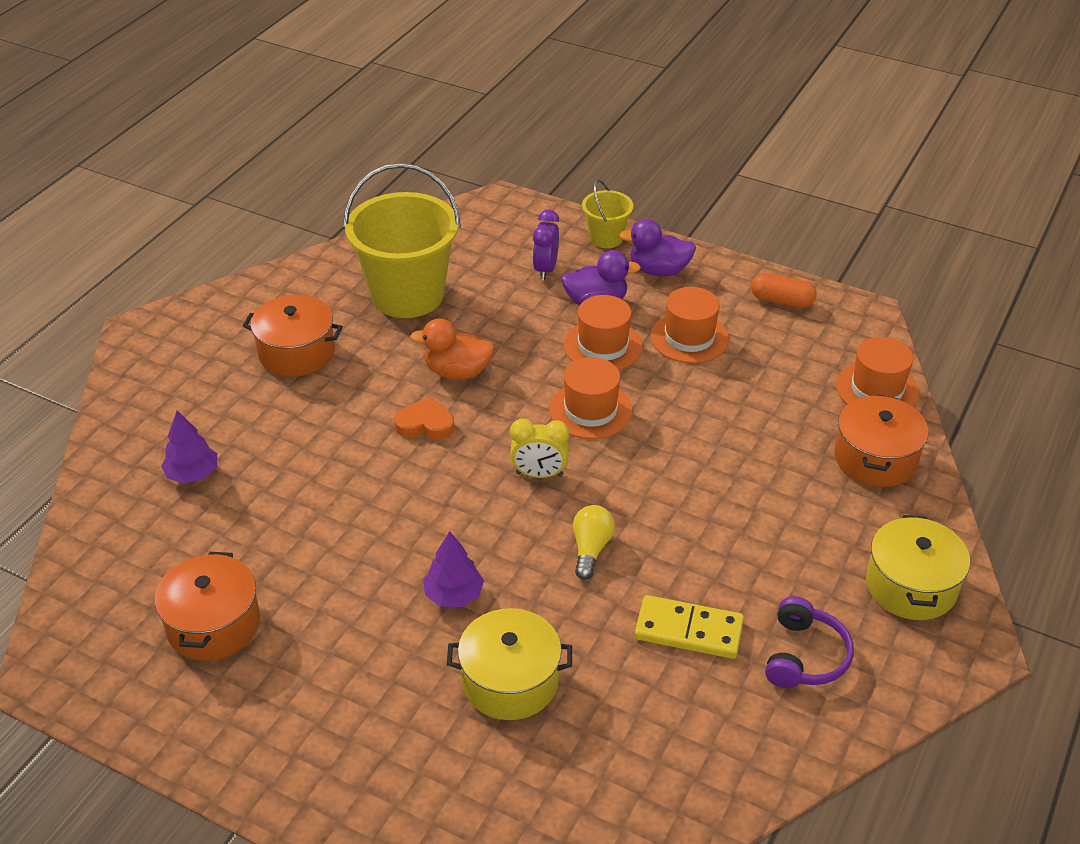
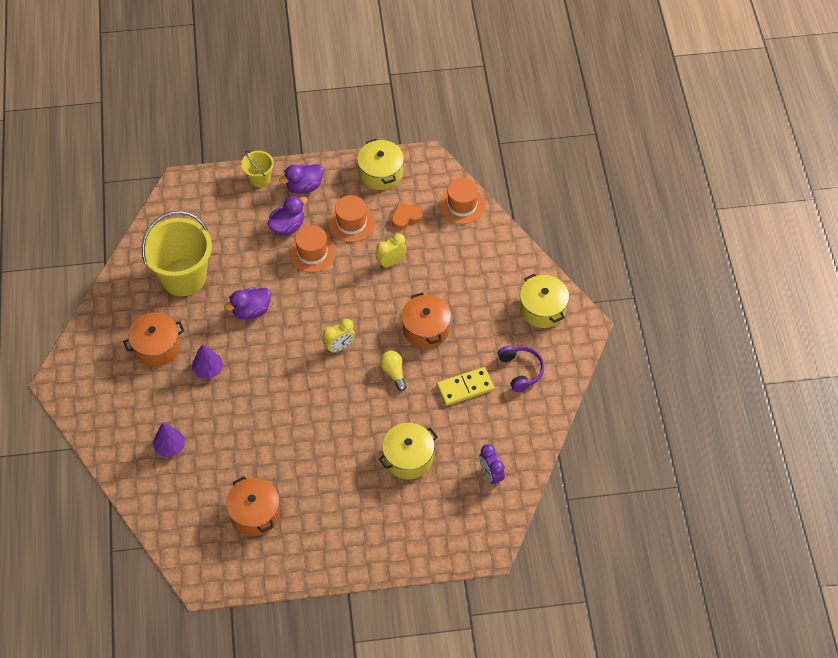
camera: 35 degrees left, 15 degrees up
orange heart [394,396,455,440] -> orange heart moved to [392,203,423,230]
orange duck [410,318,495,380] -> purple duck [224,287,271,320]
purple tree [423,531,484,607] -> purple tree moved to [192,344,224,379]
purple clock [532,209,559,280] -> purple clock moved to [479,444,505,486]
orange hat [549,357,632,439] -> none
orange capsule [751,273,817,308] -> yellow pot [357,139,404,190]
orange pot [834,395,928,487] -> orange pot moved to [401,292,451,348]
none -> yellow clock [376,233,407,268]

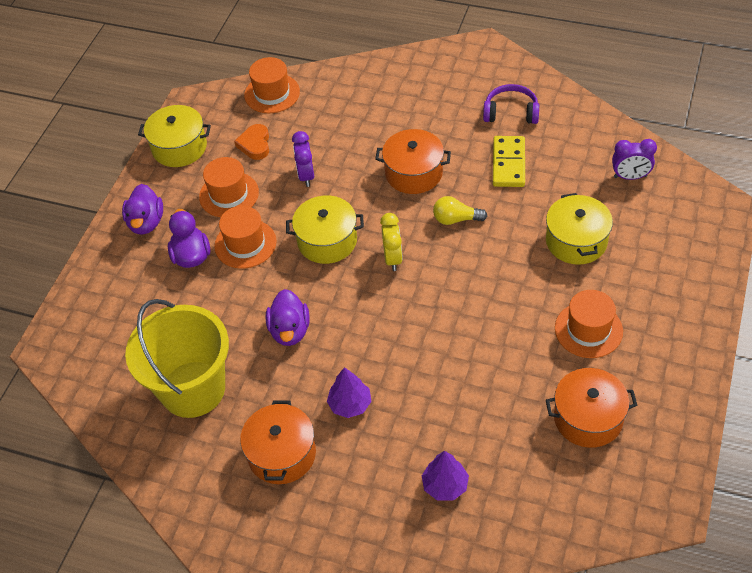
camera: 60 degrees left, 5 degrees down
yellow bucket [241,151,274,188] -> none
yellow clock [376,233,407,268] -> purple clock [292,131,314,187]
yellow pot [520,274,569,328] -> yellow pot moved to [286,196,364,264]
none -> orange hat [555,290,623,358]

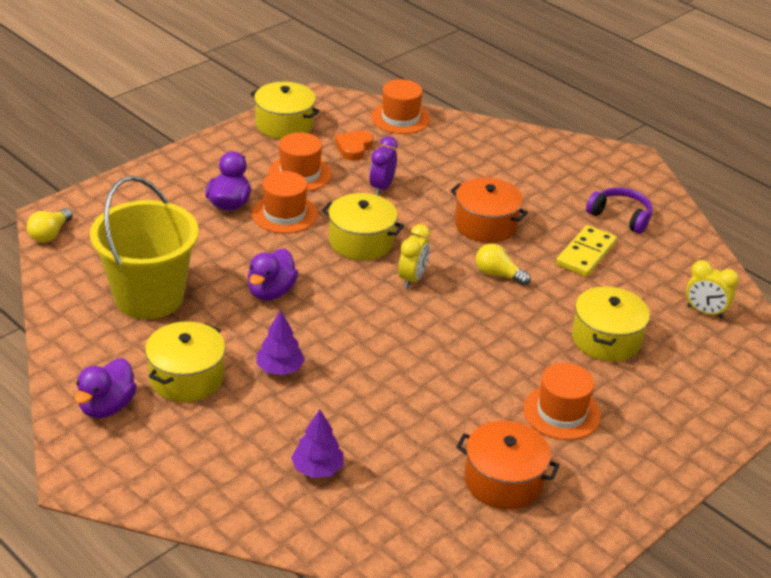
camera: 20 degrees right, 15 degrees down
purple duck [122,184,163,235] -> purple duck moved to [75,358,137,418]
orange pot [240,401,316,484] -> yellow pot [145,321,225,402]
purple clock [612,139,657,180] -> yellow clock [686,260,739,318]
none -> yellow light bulb [27,208,73,242]

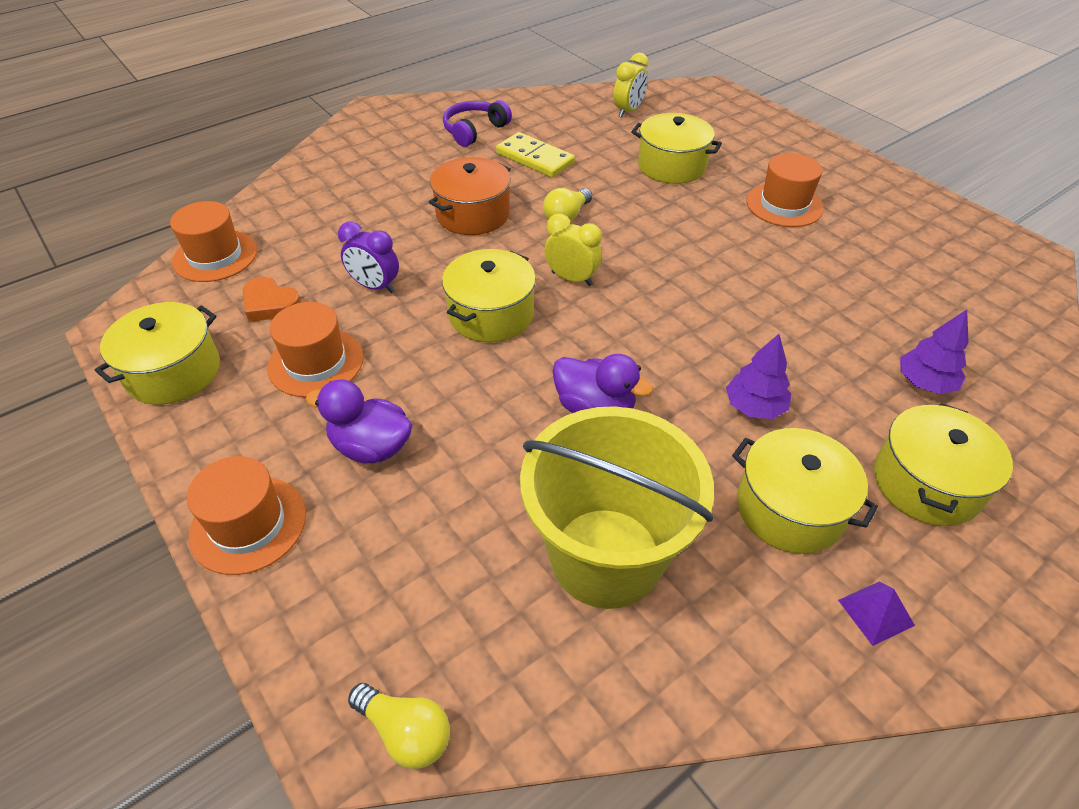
camera: 80 degrees left, 10 degrees up
purple duck [75,358,137,418] -> purple pyramid [838,582,915,646]
orange hat [252,171,318,234] -> orange hat moved to [187,456,306,575]
orange pot [456,421,559,509] -> none
none -> yellow pot [874,403,1013,526]

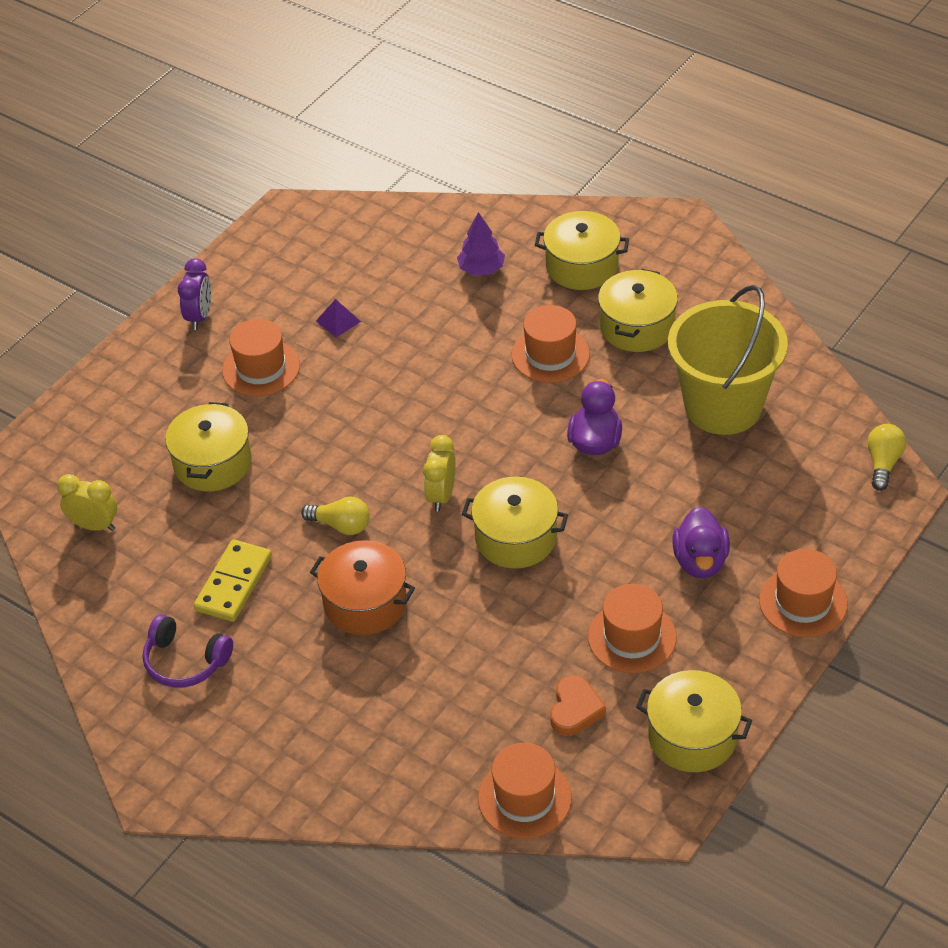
camera: 105 degrees left, 0 degrees up
purple clock [338,222,399,293] -> purple clock moved to [178,258,211,330]
purple tree [726,334,791,419] -> orange hat [512,305,590,383]
purple pyramid [838,582,915,646] -> purple pyramid moved to [316,299,361,337]

